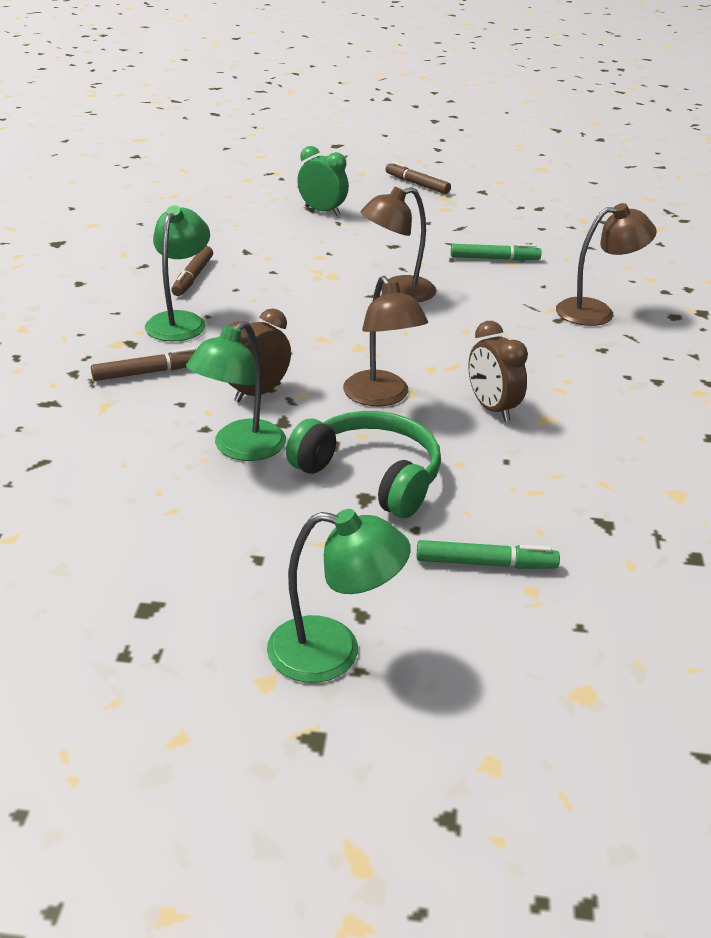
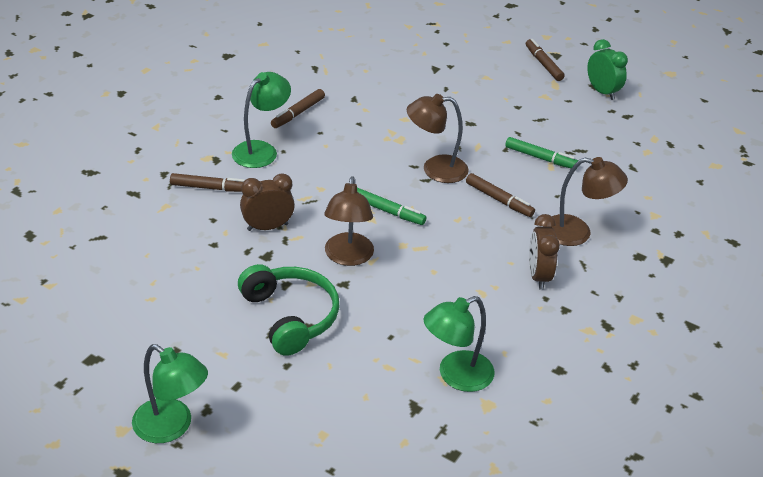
camera: 25 degrees right, 5 degrees up
green lamp [186,321,286,461] -> green lamp moved to [424,296,495,392]
green clock [297,146,349,216] -> green clock moved to [587,39,628,100]
green marker [417,540,560,569] -> green marker moved to [357,188,426,225]
brown clock [468,321,528,421] -> brown clock moved to [529,214,560,290]
none -> brown marker [466,173,535,217]

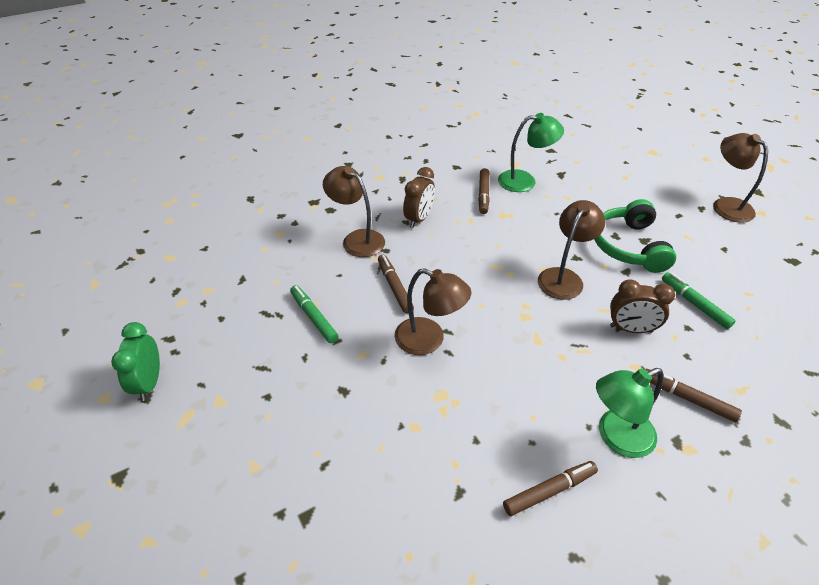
camera: 150 degrees left, 5 degrees up
green lamp [132,344,208,443] -> brown lamp [713,133,768,223]
green marker [357,188,426,225] -> green marker moved to [662,272,736,329]
brown marker [526,39,565,81] -> brown marker moved to [478,168,490,214]

